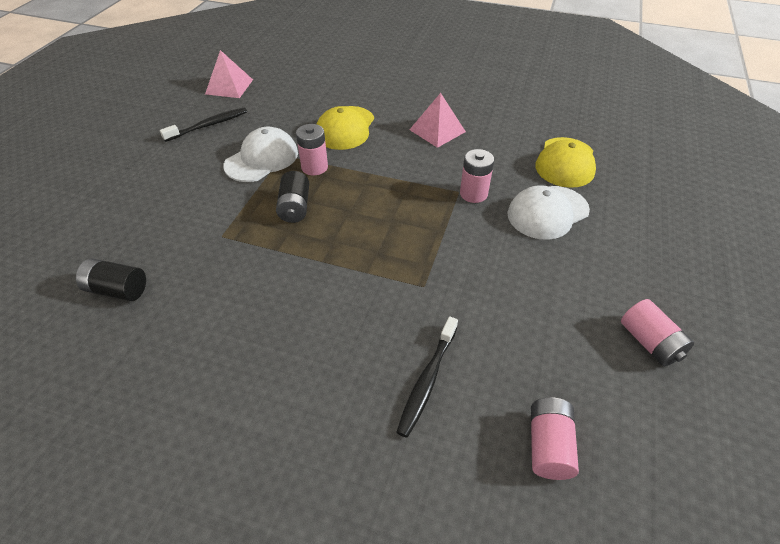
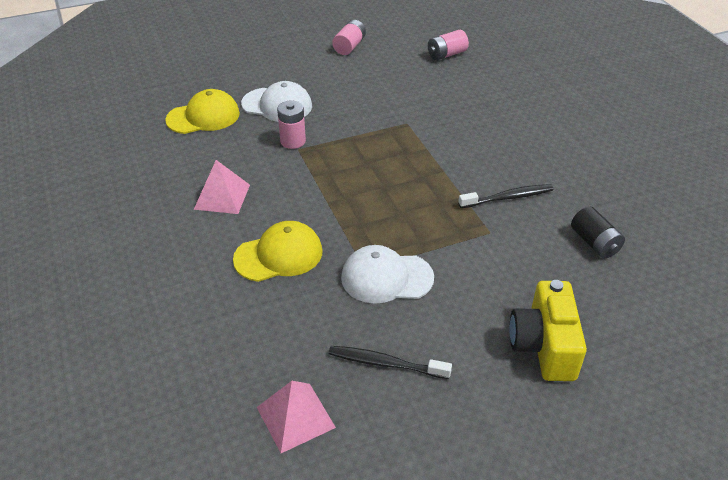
camera: 130 degrees left, 5 degrees down
black battery [276,171,309,223] -> none
pink battery [296,124,328,175] -> none
black toothbrush [396,317,458,438] -> black toothbrush moved to [458,184,553,208]
none -> yellow camera [509,280,587,381]

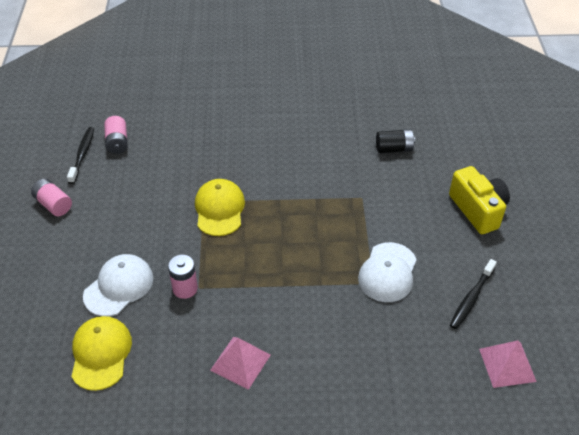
camera: 70 degrees left, 5 degrees up
yellow cap [233,221,323,282] -> yellow cap moved to [195,179,245,236]
black toothbrush [458,184,553,208] -> black toothbrush moved to [67,127,94,184]
yellow camera [509,280,587,381] -> yellow camera turned 135 degrees counterclockwise [449,166,510,234]

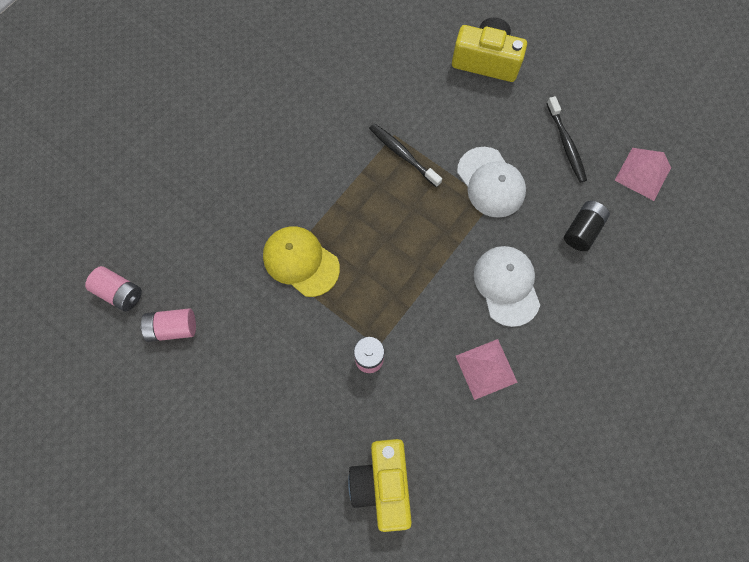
camera: 50 degrees left, 25 degrees up
pink battery [31,179,72,216] -> pink battery moved to [141,308,196,342]
black toothbrush [67,127,94,184] -> black toothbrush moved to [369,123,442,187]
yellow cap [71,316,132,391] -> yellow camera [348,439,412,532]
white cap [83,254,153,316] -> white cap moved to [474,246,540,327]
black battery [376,129,415,153] -> black battery moved to [564,201,610,251]

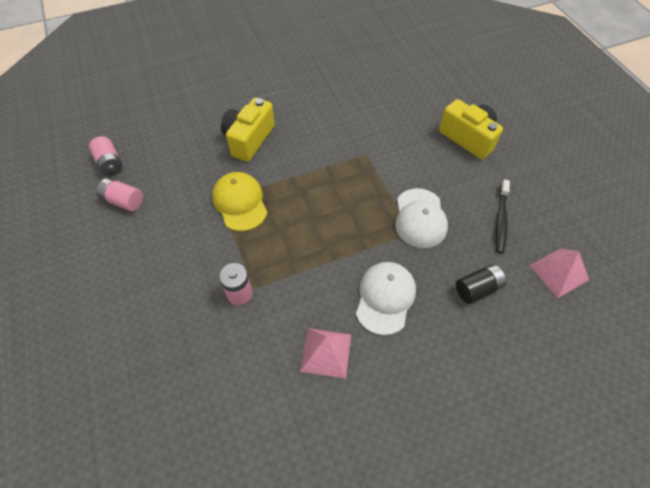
camera: 30 degrees right, 15 degrees down
yellow camera [348,439,412,532] -> yellow camera moved to [221,98,275,162]
black toothbrush [369,123,442,187] -> none

